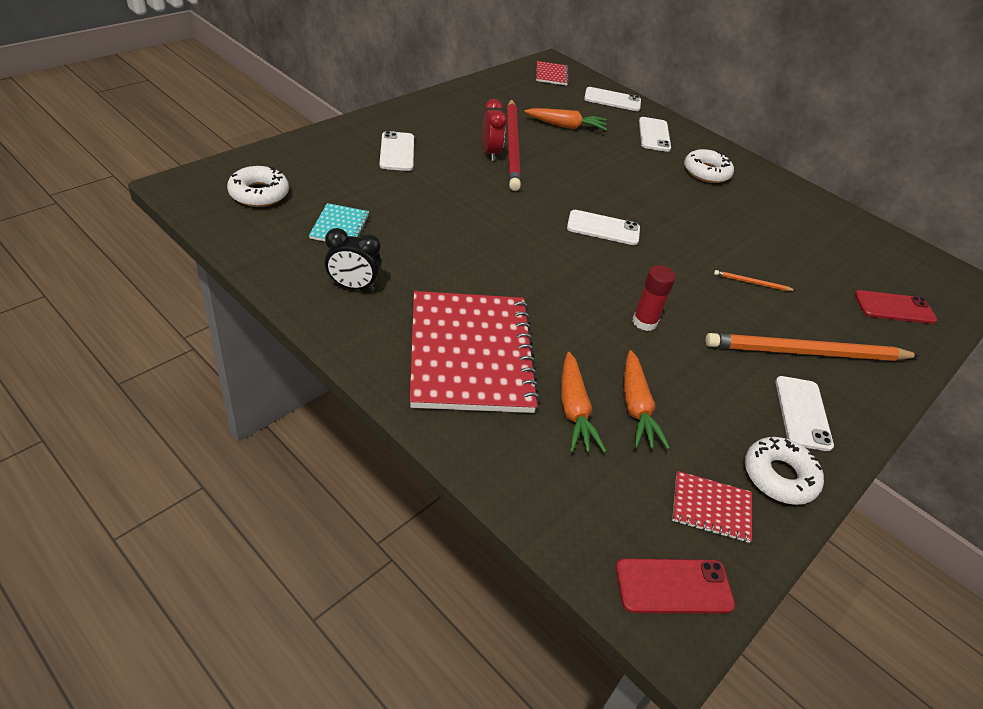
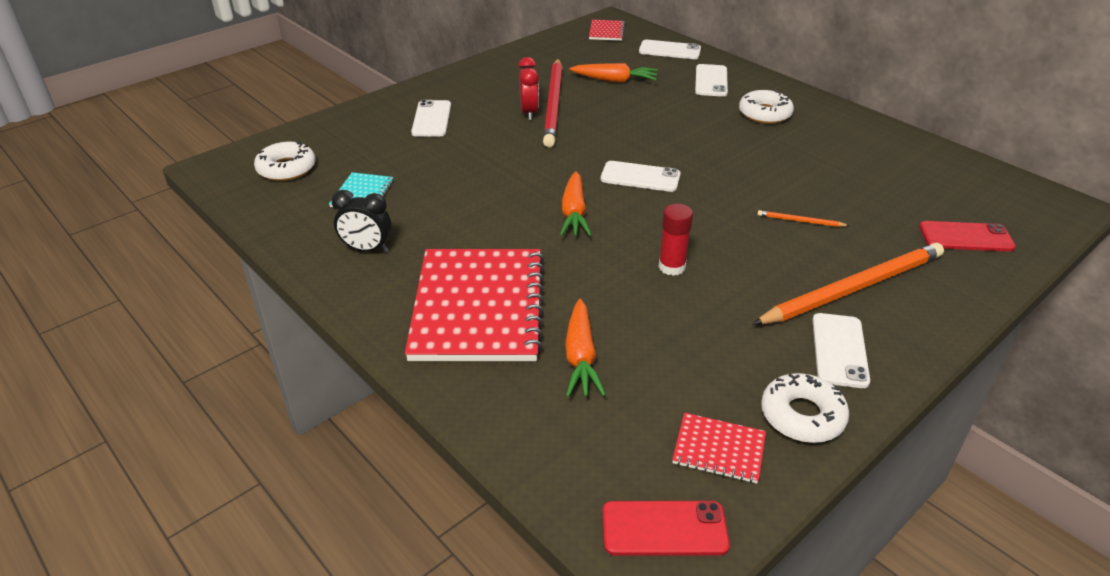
camera: 10 degrees right, 5 degrees down
orange carrot [624,350,670,449] -> orange carrot moved to [560,171,591,236]
orange pencil [705,333,920,361] -> orange pencil turned 150 degrees clockwise [752,243,944,325]

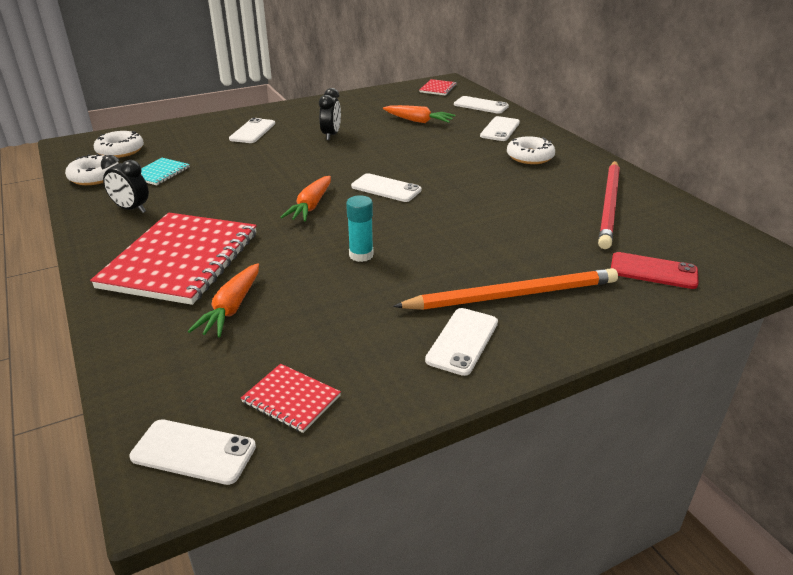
camera: 15 degrees right, 5 degrees down
red clock [518,57,539,120] -> black clock [319,88,341,140]
red pencil [543,59,562,147] -> red pencil moved to [598,161,620,249]
red phone [602,501,730,556] -> white phone [129,419,256,485]
red glue stick [659,204,693,276] -> turquoise glue stick [346,195,374,262]
orange pencil [757,210,849,227] -> none
white donut [761,373,849,443] -> white donut moved to [65,154,119,185]

